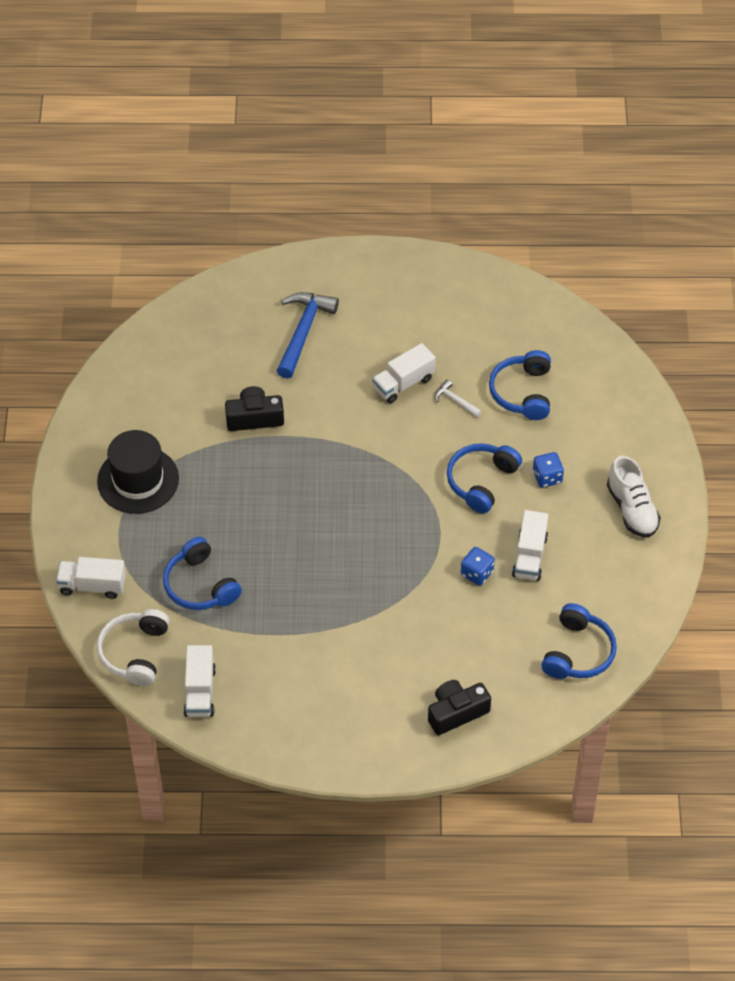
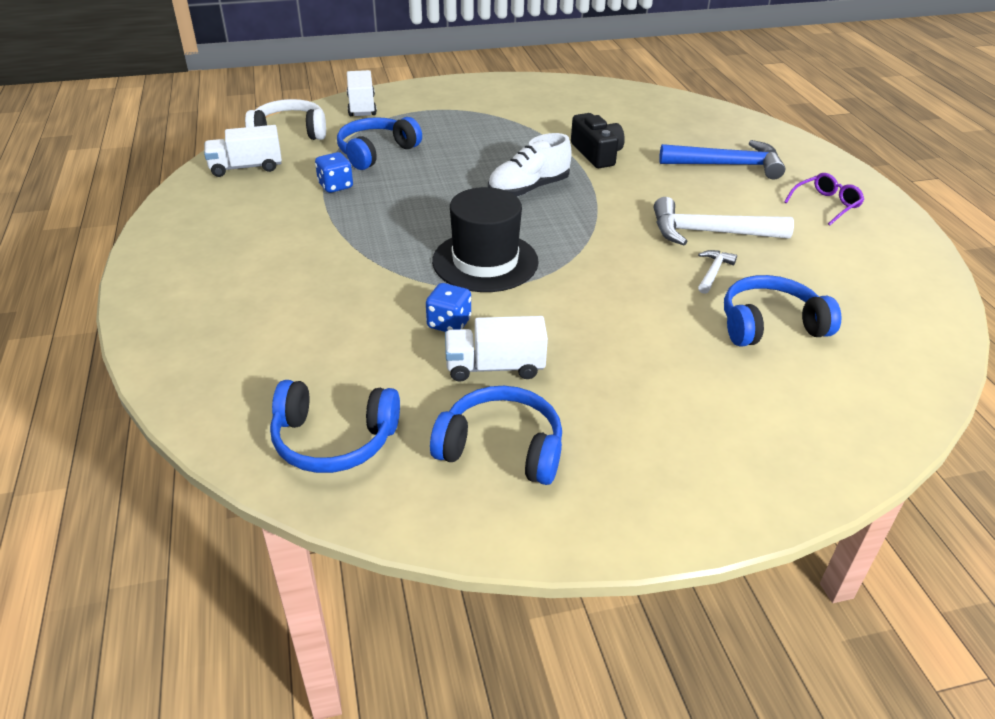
camera: 75 degrees right, 15 degrees down
black hat [97,430,179,514] -> black hat moved to [432,187,539,292]
white truck [372,343,436,403] -> white hammer [654,197,794,245]
black camera [428,680,491,735] -> none
blue headphones [447,443,522,513] -> blue headphones moved to [430,386,562,485]
blue dice [533,452,564,488] -> blue dice moved to [315,152,353,193]
white shoe [607,456,661,537] -> white shoe moved to [488,133,572,197]
none -> purple glasses [784,173,864,226]

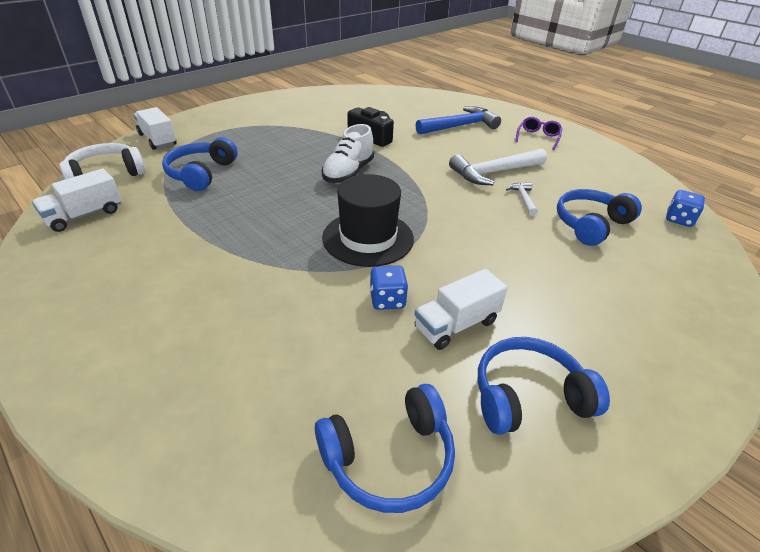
camera: 30 degrees left, 0 degrees up
blue dice [315,152,353,193] -> blue dice moved to [666,190,705,227]

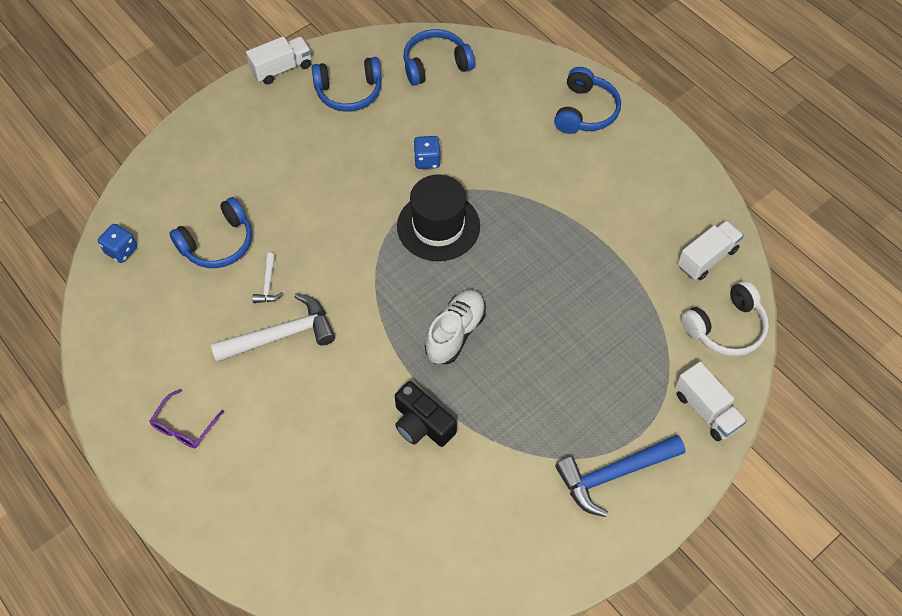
camera: 175 degrees left, 20 degrees up
blue headphones [162,137,238,191] -> blue headphones moved to [554,67,621,134]
white truck [414,269,508,350] -> white truck moved to [246,36,311,84]
blue hammer [415,106,501,135] -> blue hammer moved to [555,435,685,517]

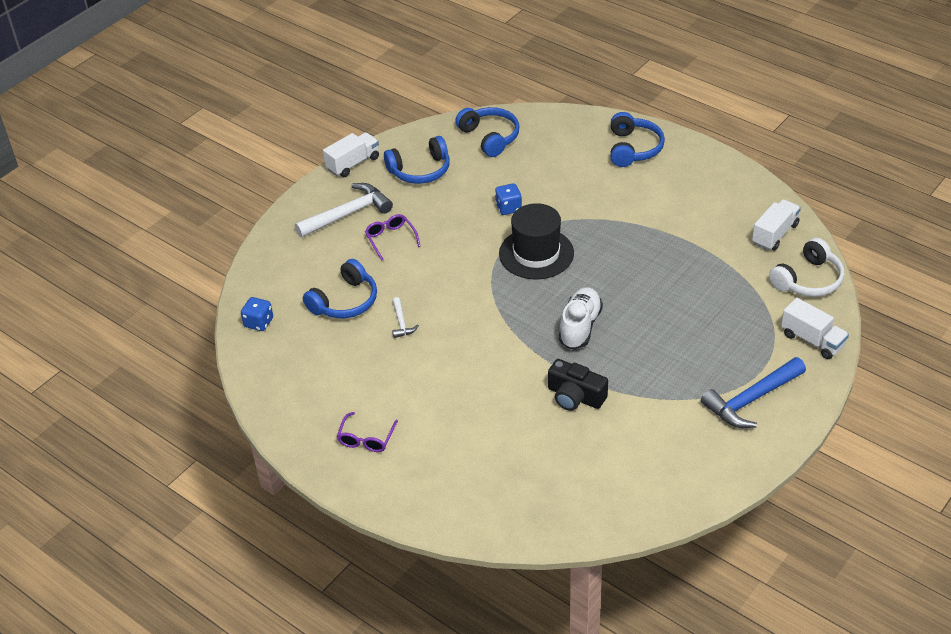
camera: 10 degrees left, 15 degrees down
white hammer [211,293,335,362] -> white hammer moved to [295,183,393,238]
blue headphones [403,29,475,86] -> blue headphones turned 90 degrees clockwise [455,107,520,157]
none -> purple glasses [365,214,420,261]

